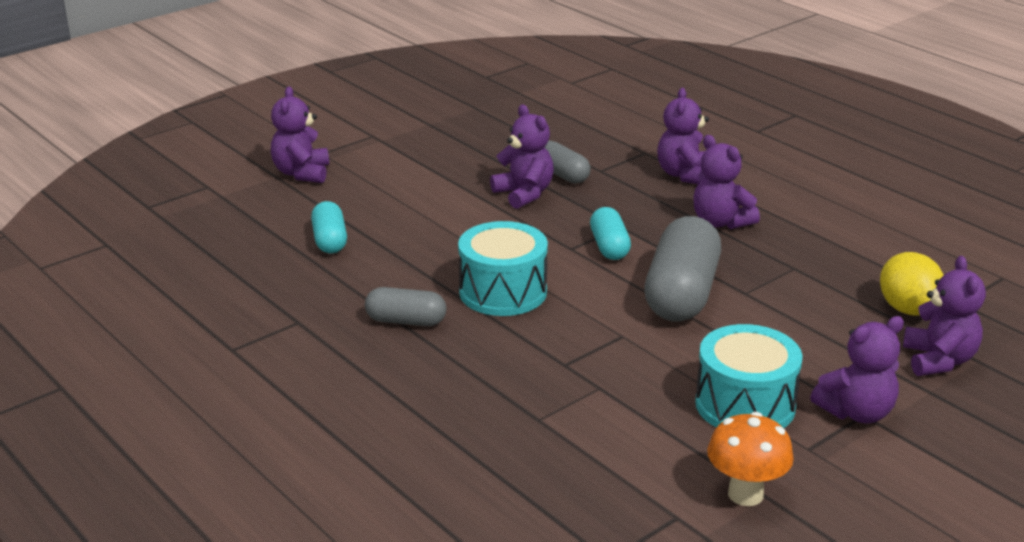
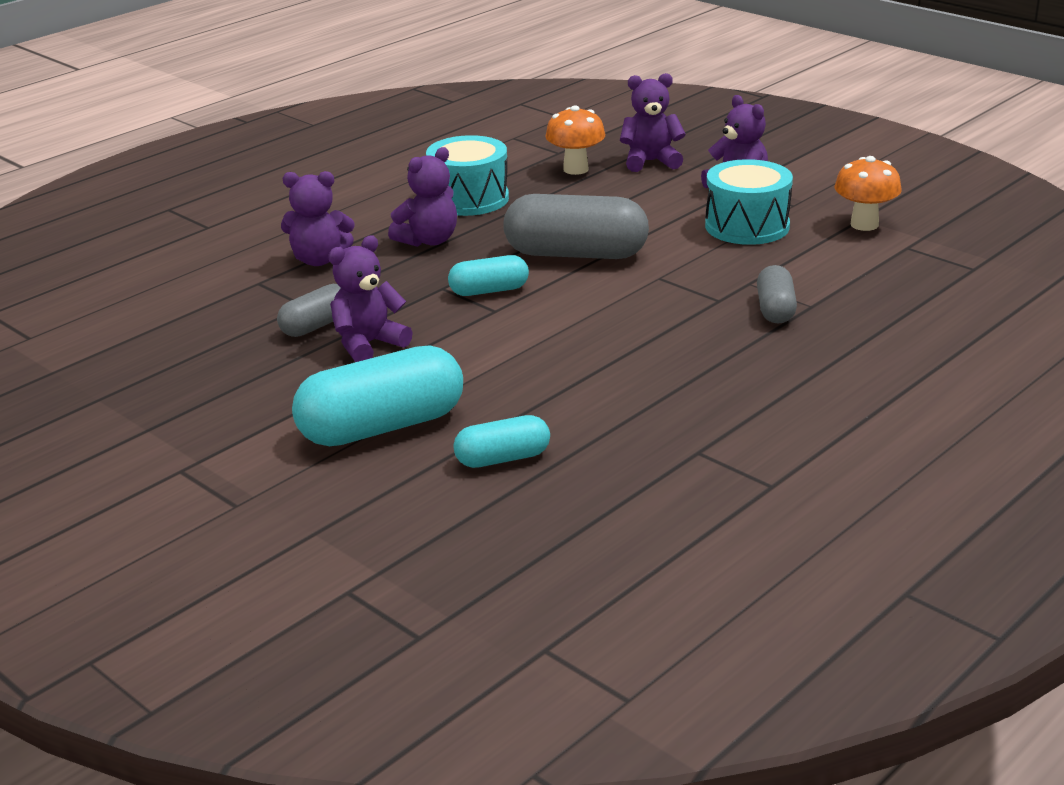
camera: 95 degrees left, 0 degrees up
purple teddy bear [271,87,329,183] -> none
grey capsule [365,287,446,326] -> grey capsule moved to [757,265,797,324]
turquoise drum [458,221,548,316] -> turquoise drum moved to [426,135,509,216]
yellow lemon [880,252,944,316] -> orange mushroom [545,105,605,175]
none -> turquoise capsule [292,346,463,446]

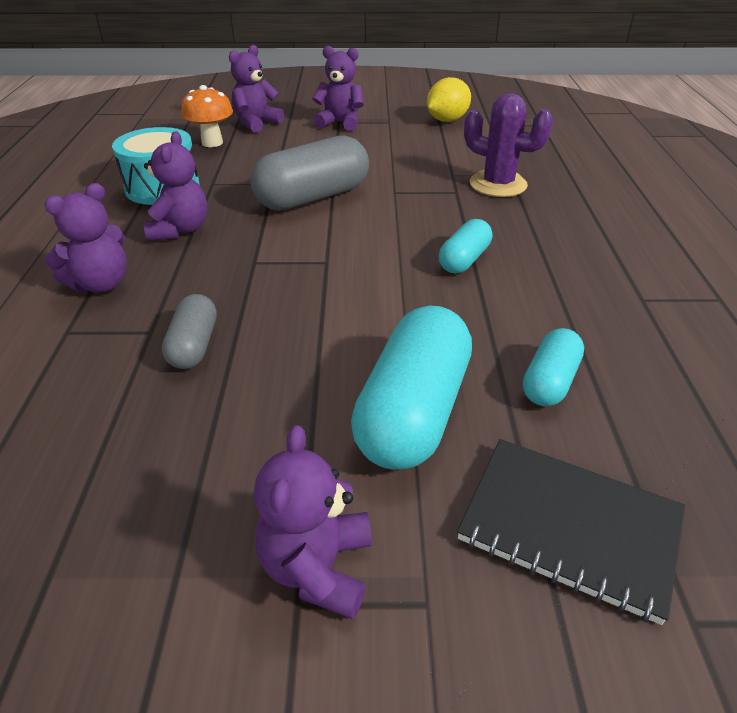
camera: 45 degrees left, 10 degrees up
purple teddy bear [328,235,413,362] -> purple teddy bear moved to [254,425,372,619]
turquoise capsule [448,255,529,296] -> turquoise capsule moved to [439,219,492,273]
turquoise drum [705,159,793,245] -> none
grey capsule [757,265,797,324] -> purple cactus [464,93,553,197]
orange mushroom [834,156,901,231] -> yellow lemon [427,77,471,122]
none -> black notebook [457,439,685,625]

